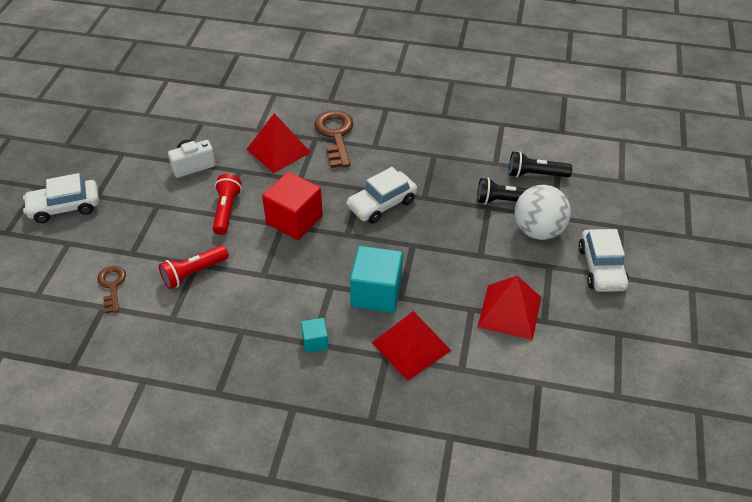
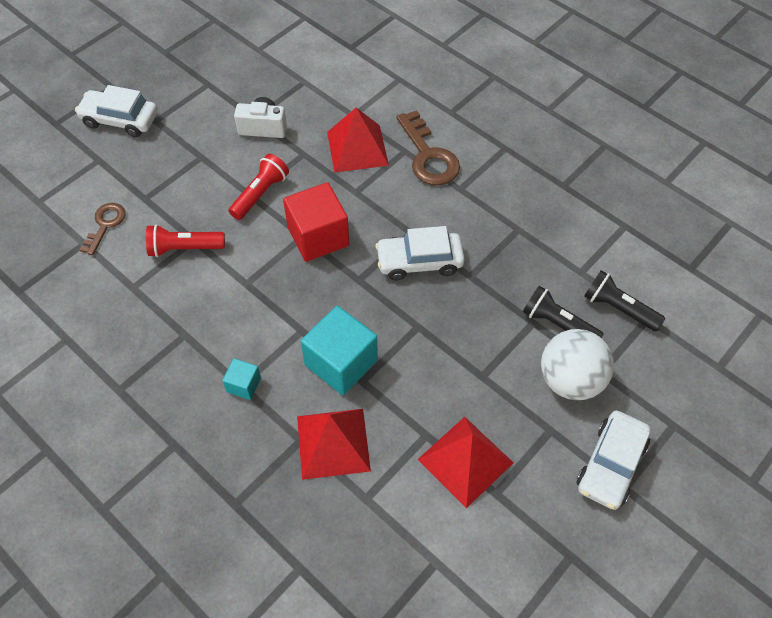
camera: 30 degrees right, 10 degrees up
brown key [314,110,354,168] -> brown key turned 135 degrees clockwise [396,110,460,185]

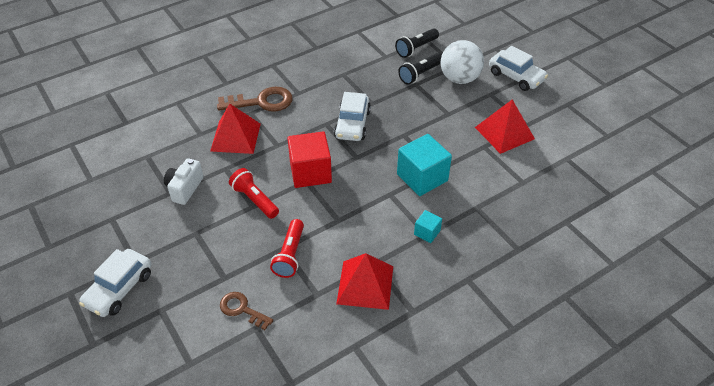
camera: 75 degrees left, 10 degrees down
red pyramid [297,409,371,480] -> red pyramid moved to [336,253,393,310]

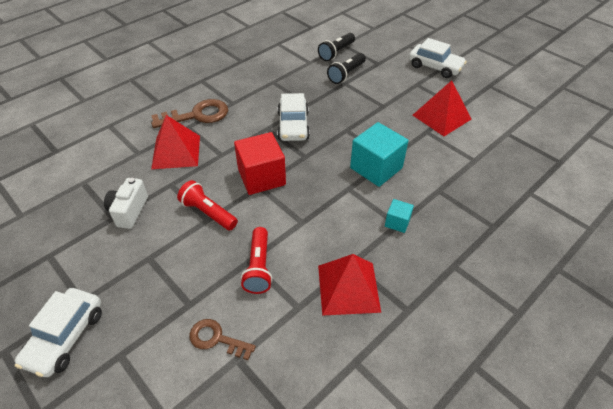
camera: 10 degrees left, 0 degrees up
white ball [441,40,484,84] -> none

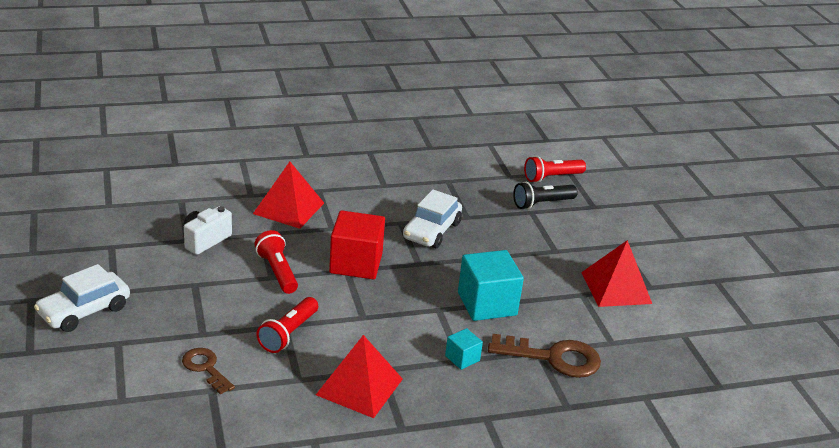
camera: 25 degrees right, 15 degrees down
brown key [151,99,228,128] -> brown key moved to [488,334,601,378]
black flashlight [318,33,355,61] -> red flashlight [524,156,586,183]
white car [409,38,467,78] -> none

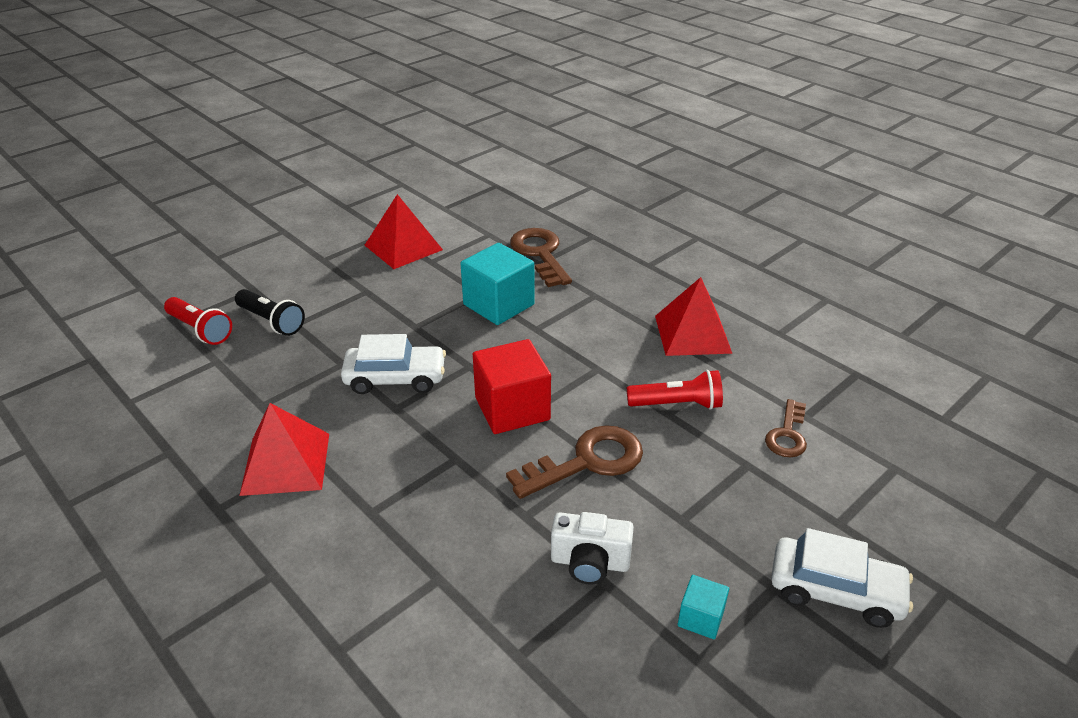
camera: 115 degrees left, 5 degrees up
red pyramid [253,162,324,229] -> red pyramid moved to [239,403,329,496]
red flashlight [255,230,298,294] -> brown key [506,425,643,499]
turquoise cube [445,328,483,370] -> turquoise cube moved to [678,575,729,639]

